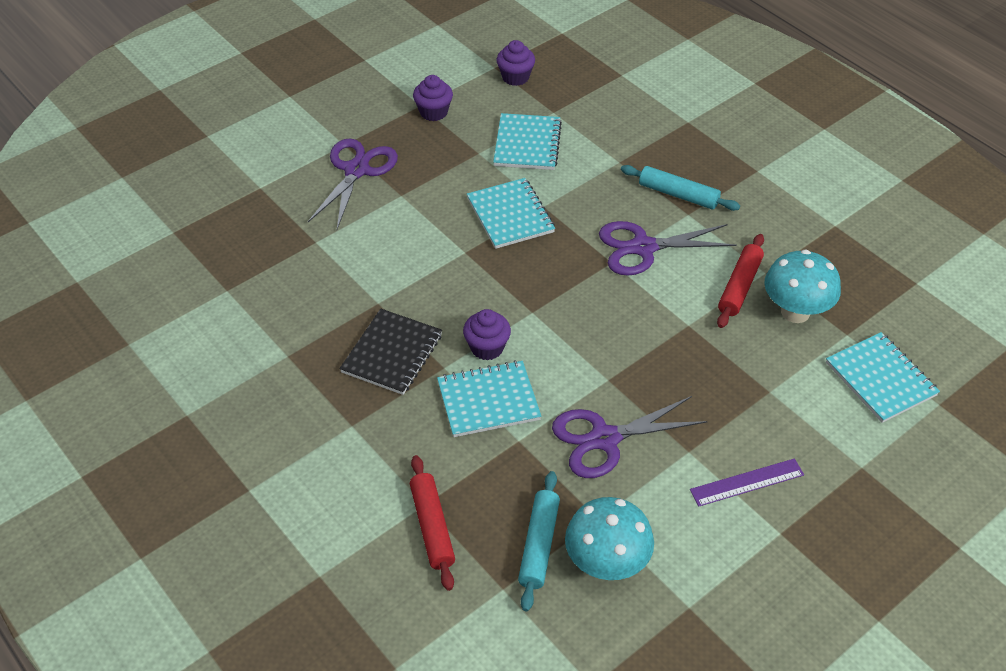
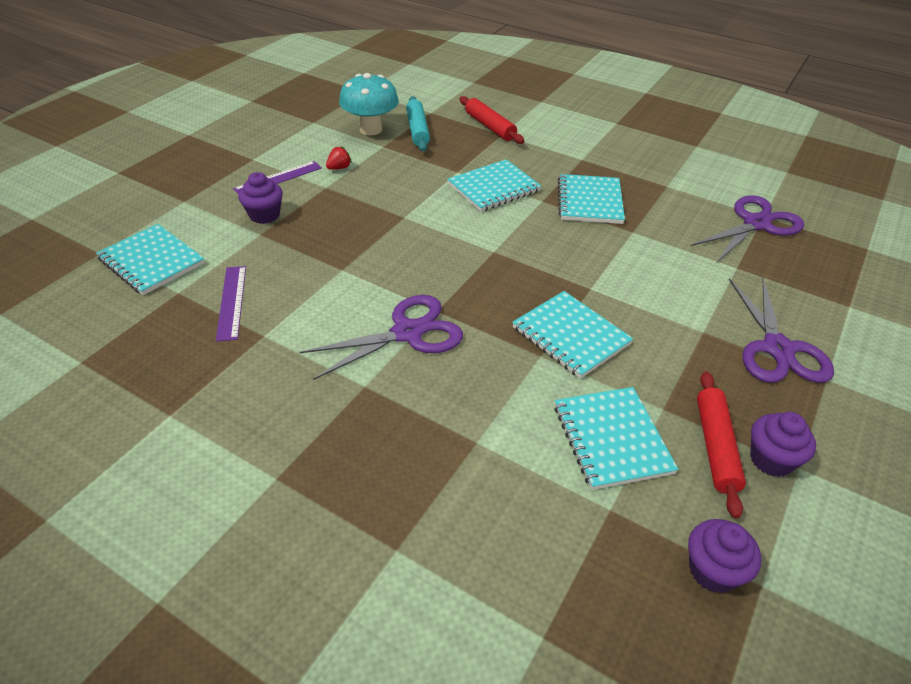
camera: 160 degrees right, 5 degrees down
black notebook [339,309,442,395] -> turquoise notebook [558,174,625,224]
purple cupcake [463,309,511,360] -> purple cupcake moved to [238,172,283,224]
purple scissors [552,396,708,478] -> purple scissors moved to [691,195,804,263]
turquoise rolling pin [621,165,740,211] -> none
red rolling pin [717,234,764,328] -> red rolling pin moved to [697,371,746,519]
turquoise mushroom [764,249,841,323] -> purple ruler [216,266,246,342]
none -> red strawberry [326,146,352,170]

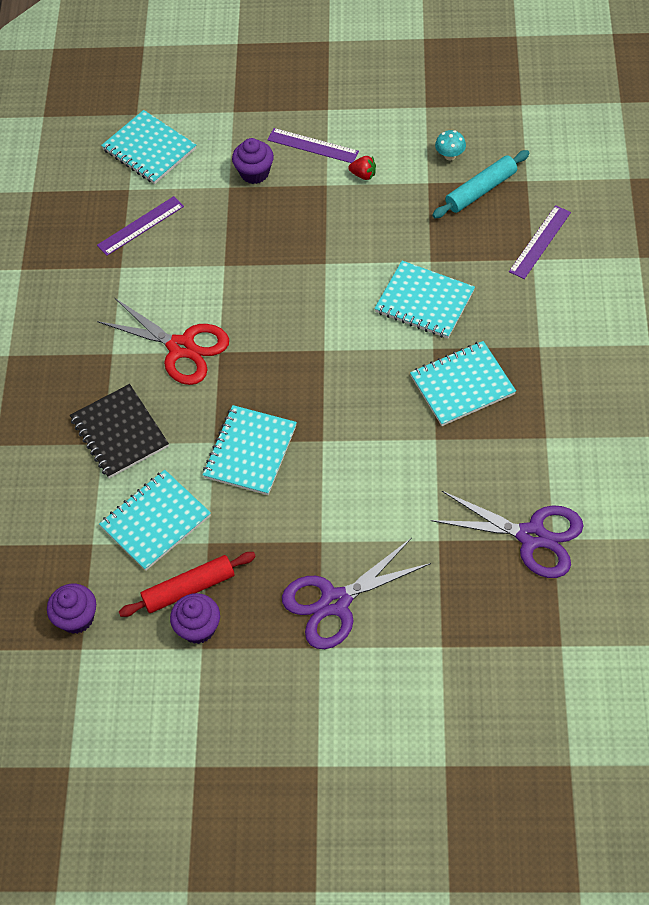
camera: 65 degrees right, 15 degrees up
turquoise notebook [96,224,205,295] -> turquoise notebook turned 60 degrees counterclockwise [101,110,196,184]
purple scissors [300,295,463,380] -> red scissors [97,298,229,385]
turquoise mushroom [339,73,399,135] -> turquoise mushroom [435,130,466,161], size x0.46
red rolling pin [460,96,524,144] -> purple ruler [509,205,571,279]
none -> black notebook [70,384,169,478]

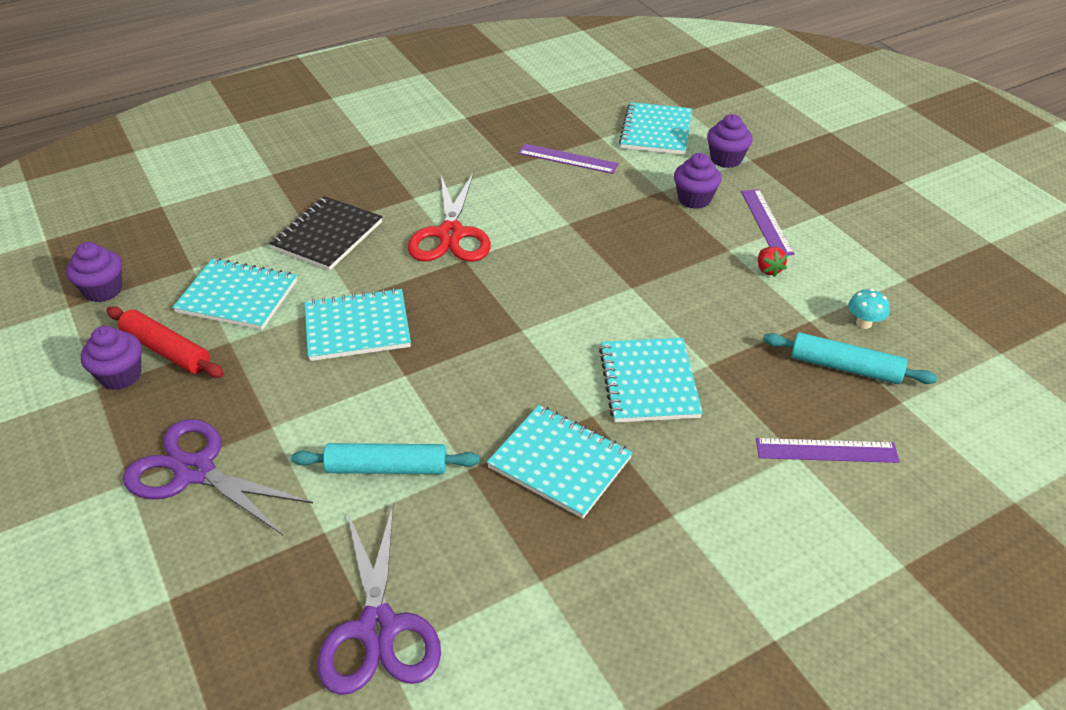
camera: 55 degrees right, 15 degrees down
none -> turquoise rolling pin [291,443,480,474]
none -> purple cupcake [707,114,753,168]

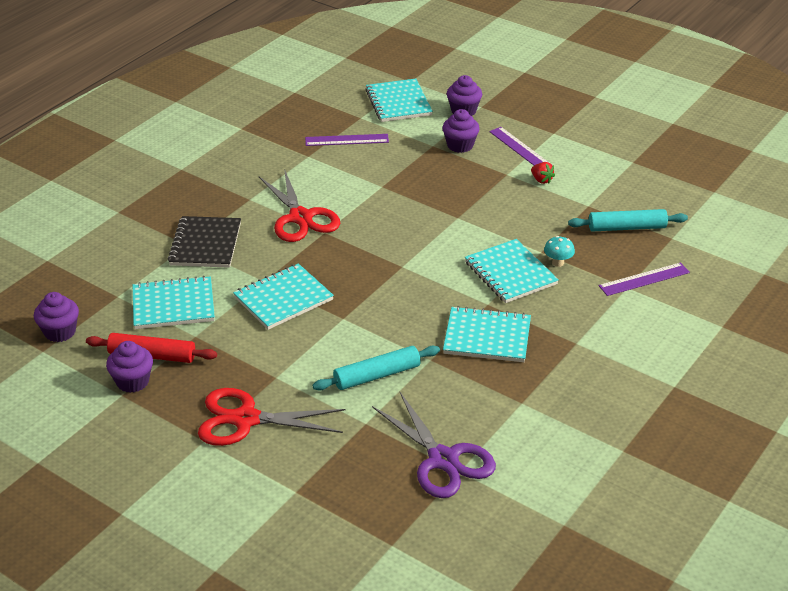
camera: 25 degrees left, 5 degrees down
purple scissors [123,419,313,535] -> red scissors [198,388,346,446]
turquoise mushroom [848,289,890,329] -> turquoise mushroom moved to [544,236,575,267]

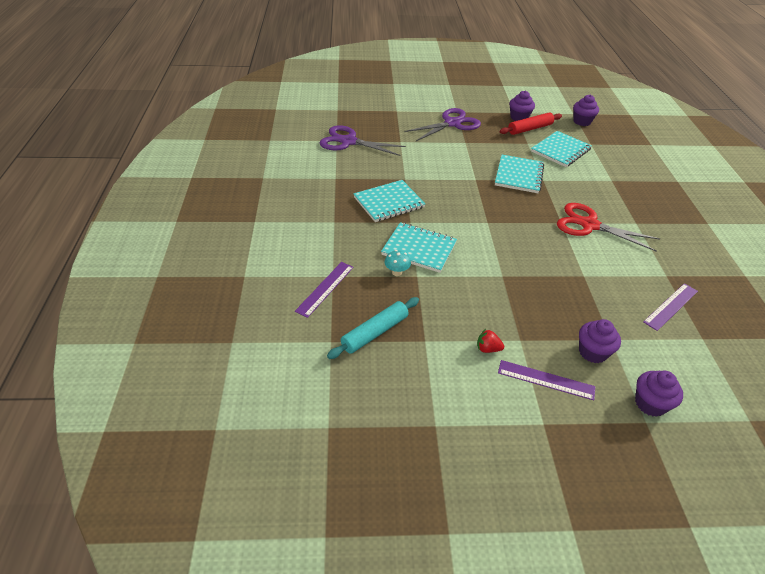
camera: 140 degrees right, 5 degrees up
black notebook [168,216,241,268] -> none
red scissors [198,388,346,446] -> purple scissors [404,108,481,141]
turquoise rolling pin [312,346,440,390] -> none
turquoise notebook [365,79,433,122] -> none

